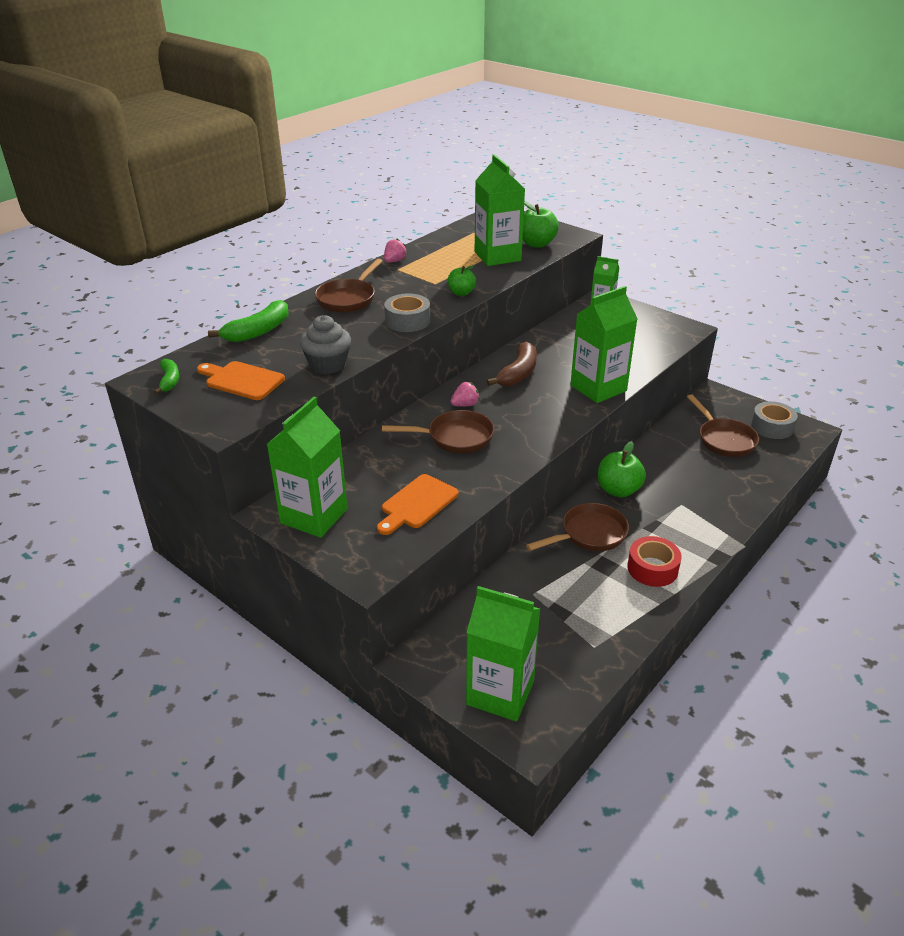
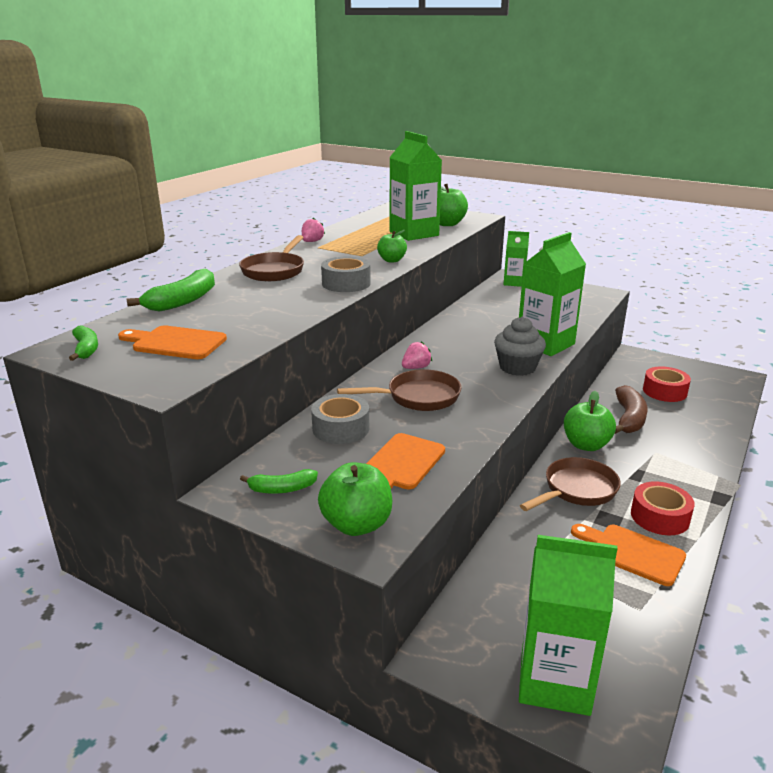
camera: 10 degrees left, 10 degrees down
green carton [266,397,348,538] -> green banana [240,469,318,494]
grey cupcake [300,315,351,374] -> grey cupcake moved to [494,317,546,376]
brown banana [486,341,537,387] -> brown banana moved to [615,385,648,434]
brown pan [687,395,759,457] -> red tape [643,366,691,402]
grey tape [751,401,798,439] -> grey tape moved to [311,394,369,444]
none -> green apple [318,462,392,536]
none -> orange cutting board [571,524,686,586]

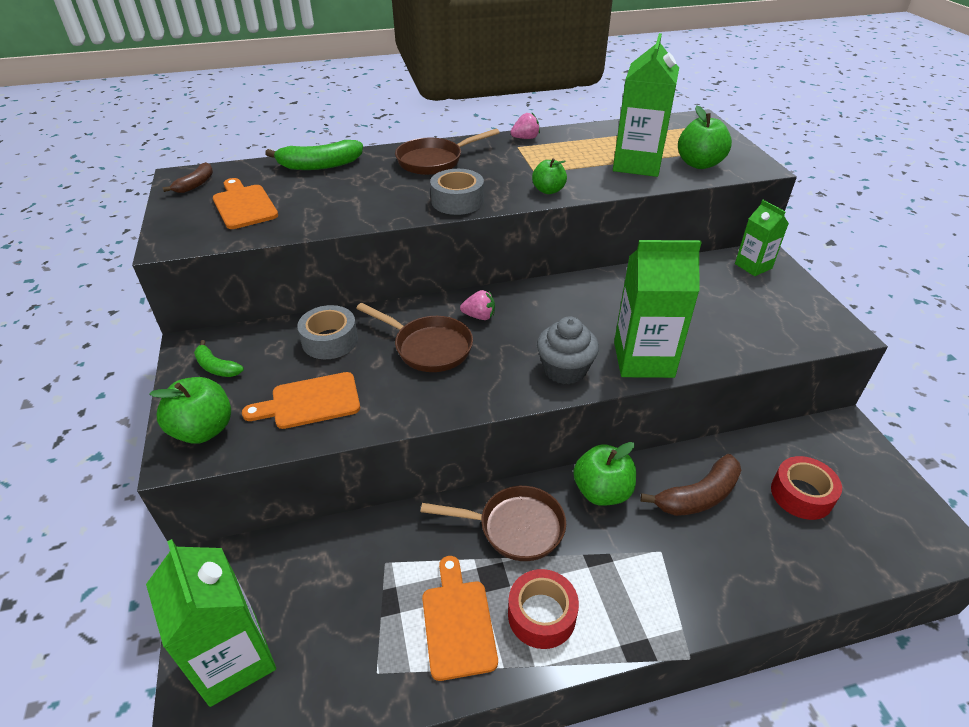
camera: 45 degrees right, 15 degrees up
green banana [69,325,98,361] -> brown banana [162,162,213,193]

